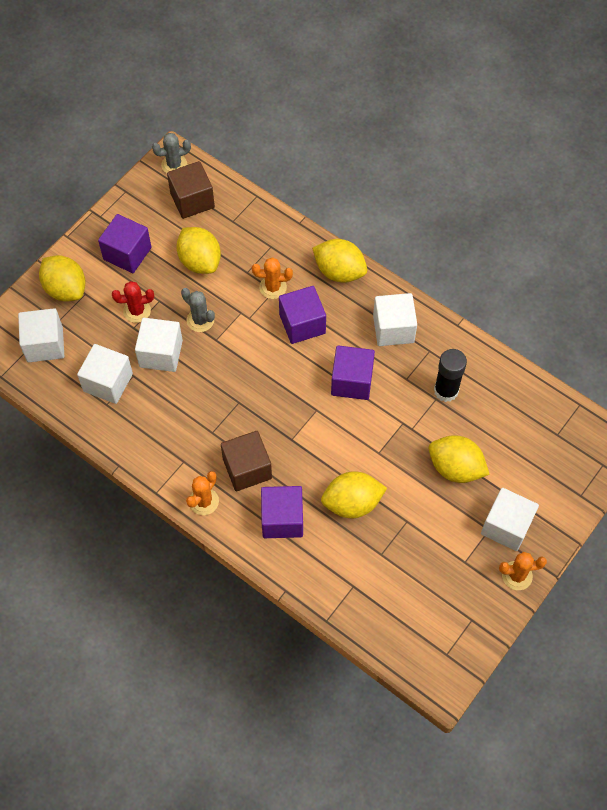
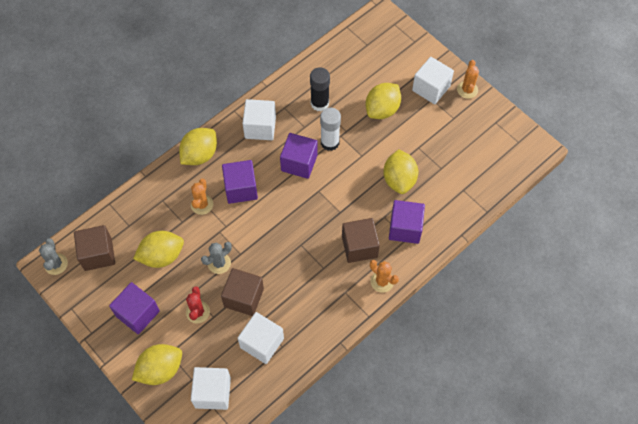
camera: 80 degrees left, 0 degrees up
white cube [135,318,183,372] -> brown cube [221,268,264,316]
none -> white glue stick [320,108,341,151]

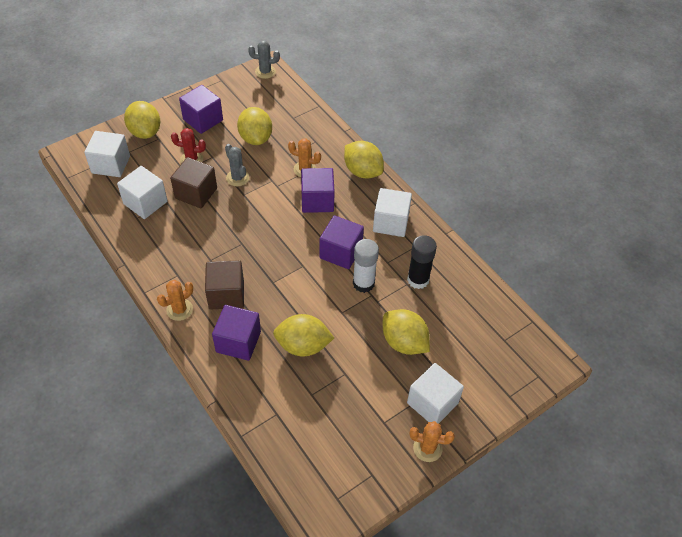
camera: 95 degrees right, 10 degrees down
brown cube [74,225,115,271] -> none

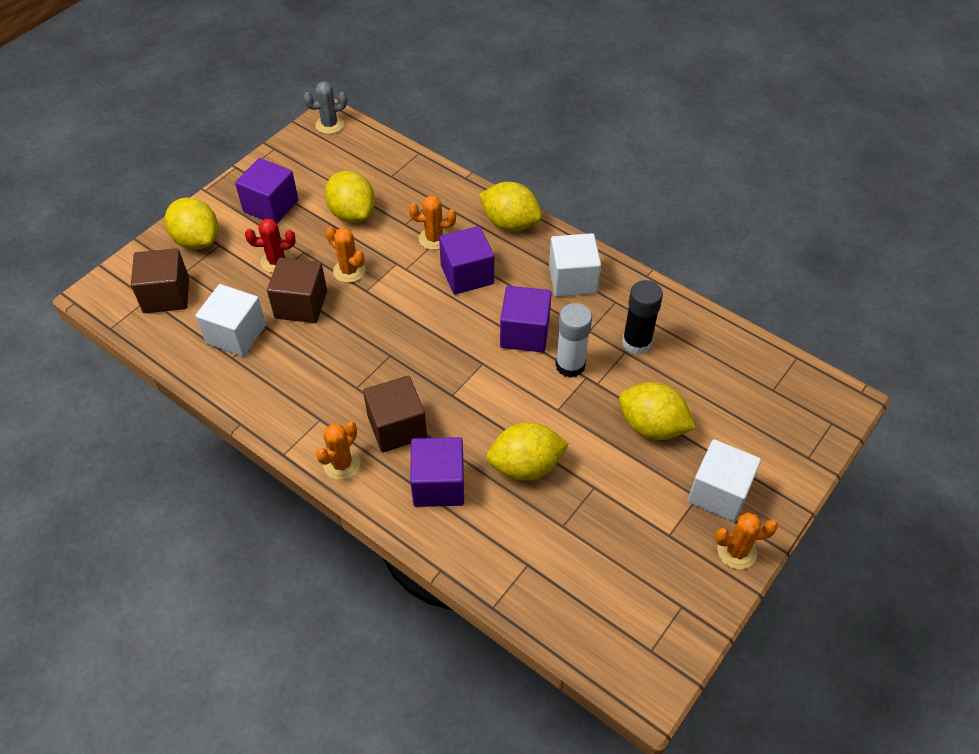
camera: 15 degrees left, 0 degrees up
white cube [84,131,130,177] -> brown cube [131,248,189,313]
grey cactus [225,144,249,186] -> orange cactus [326,226,365,283]

